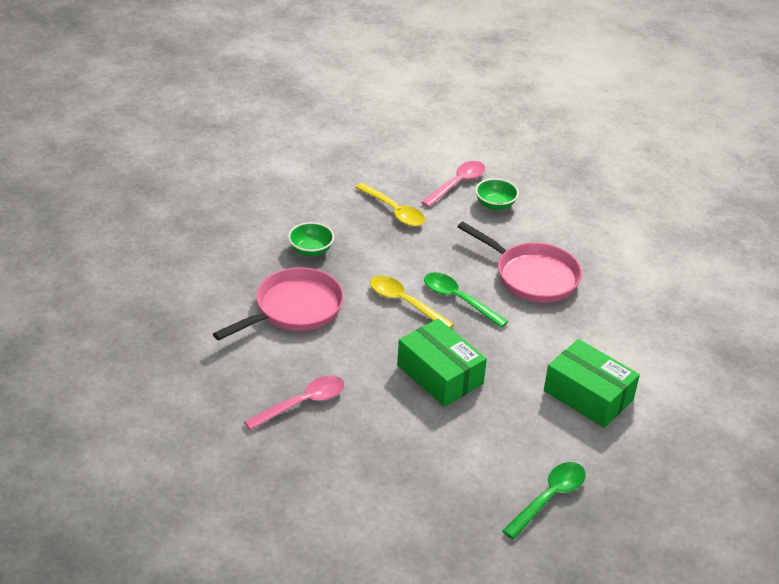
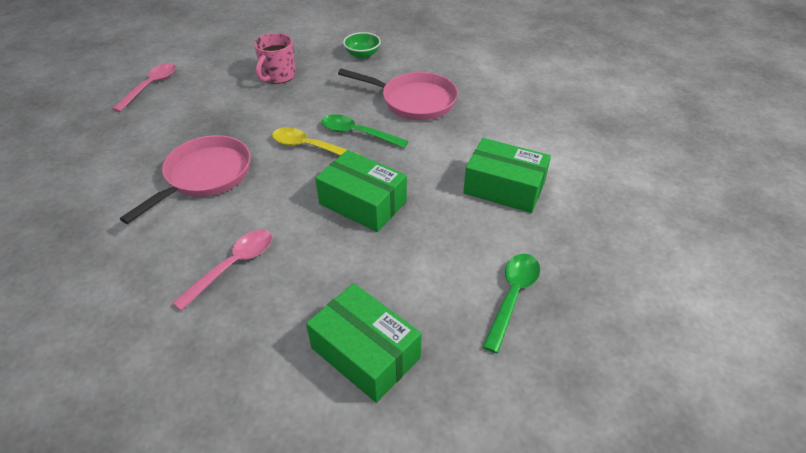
camera: 15 degrees left, 5 degrees up
green bowl [288,222,334,256] -> none
yellow spoon [355,183,425,226] -> pink mug [254,33,296,84]
pink spoon [421,161,485,207] -> pink spoon moved to [112,63,176,112]
none -> green box [306,283,422,403]

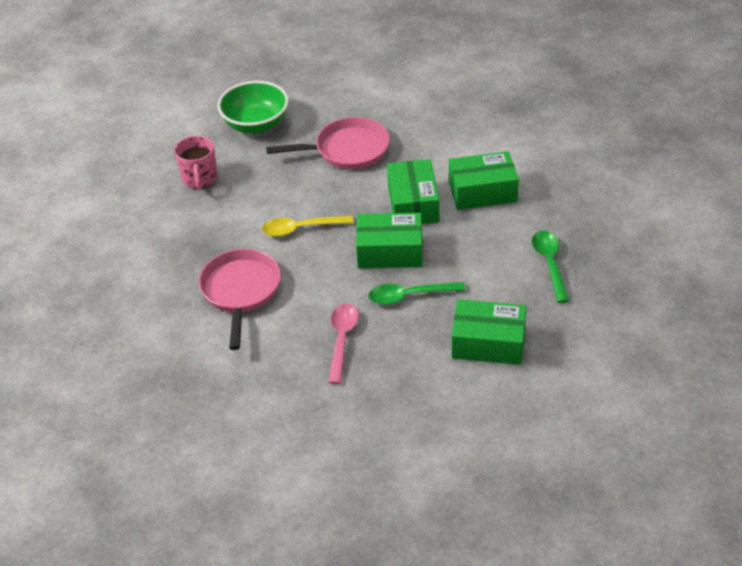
camera: 30 degrees left, 0 degrees up
pink spoon [112,63,176,112] -> none
green spoon [321,114,409,148] -> green spoon moved to [368,282,466,305]
green bowl [343,32,381,59] -> green bowl [217,81,289,134], size x1.78
none -> green box [387,159,439,224]

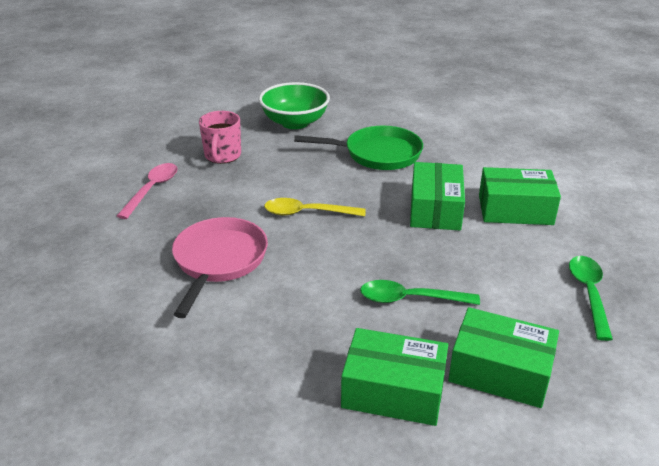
camera: 10 degrees right, 10 degrees down
pink pan [266,117,390,169] -> green pan [294,126,423,170]
pink spoon [328,303,359,384] -> pink spoon moved to [117,163,178,219]
green box [356,213,422,268] -> green box moved to [341,328,448,426]

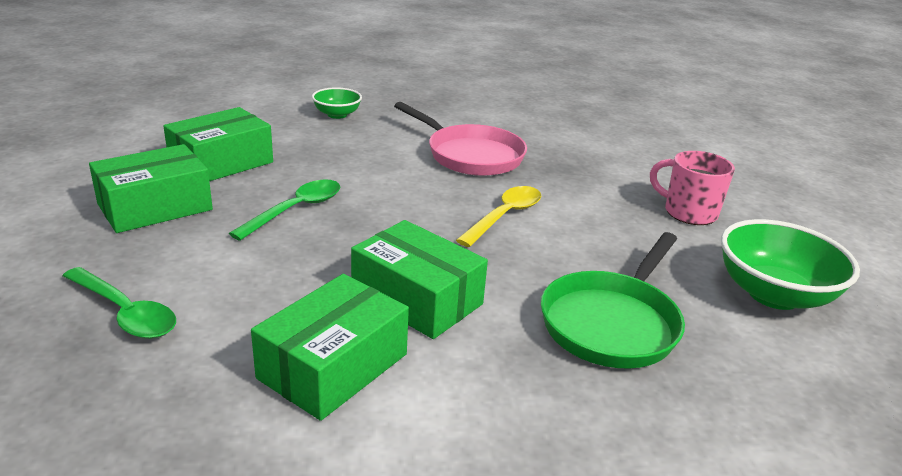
camera: 120 degrees right, 5 degrees down
pink spoon [117,163,178,219] -> none
none -> green bowl [312,87,362,119]

